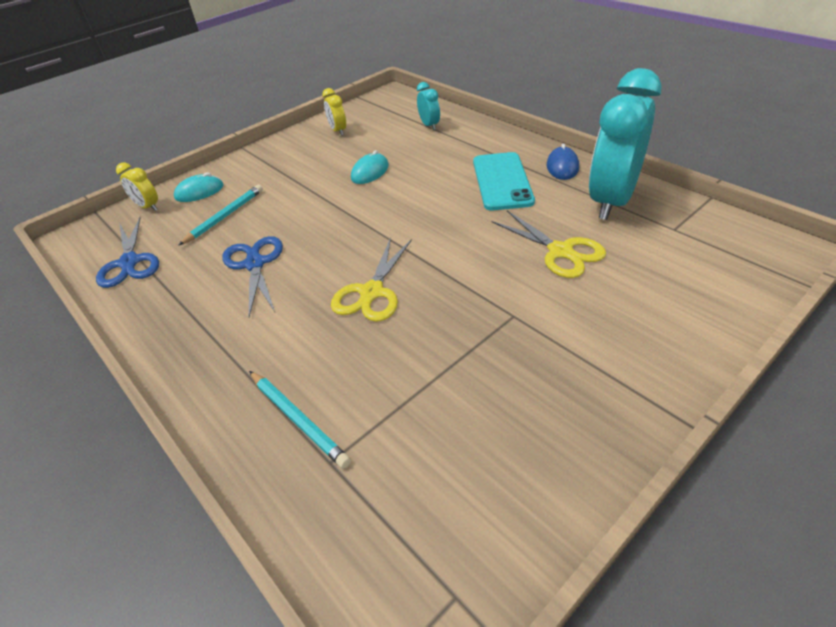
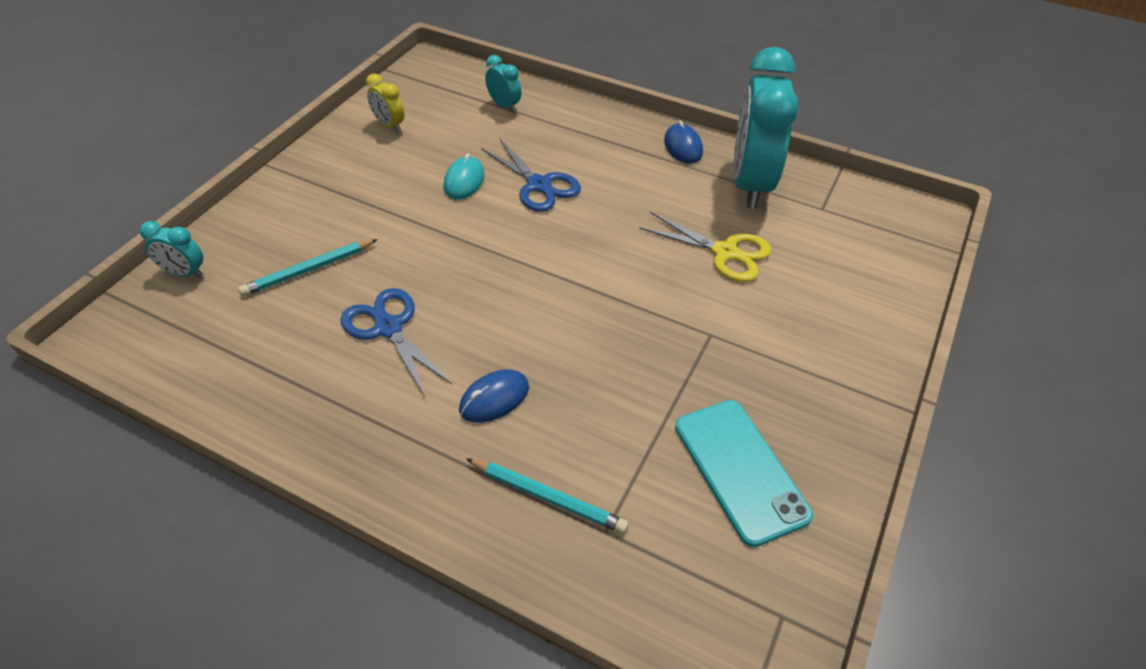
camera: 25 degrees left, 5 degrees up
blue scissors [96,217,159,288] -> blue scissors moved to [481,139,581,212]
yellow clock [116,163,158,211] -> turquoise clock [140,221,203,277]
turquoise mouse [174,173,223,202] -> none
turquoise pencil [178,185,263,246] -> turquoise pencil turned 135 degrees counterclockwise [238,239,378,296]
yellow scissors [331,237,412,322] -> none
turquoise phone [473,152,535,210] -> turquoise phone moved to [675,400,813,547]
none -> blue mouse [459,369,529,423]

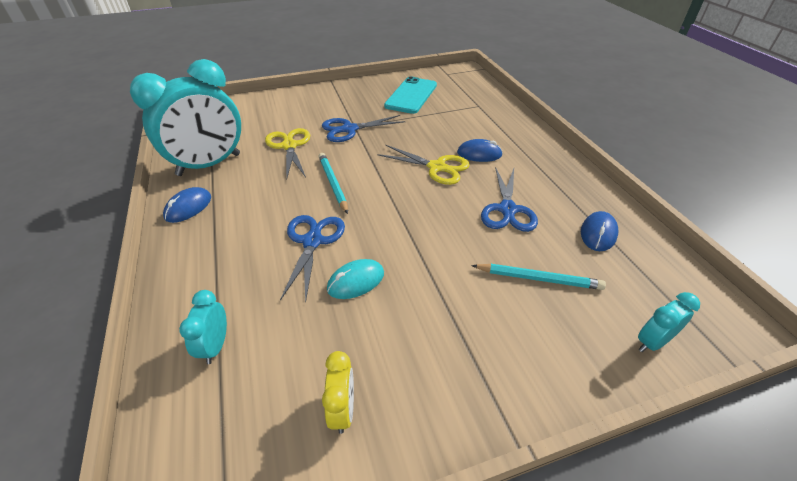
camera: 135 degrees left, 5 degrees down
turquoise clock [140,221,203,277] -> turquoise clock turned 90 degrees counterclockwise [638,292,700,352]
turquoise pencil [466,458,629,534] -> turquoise pencil moved to [318,153,348,214]
none -> blue scissors [322,115,406,142]
none -> yellow scissors [377,145,470,185]
none -> blue mouse [581,211,618,251]

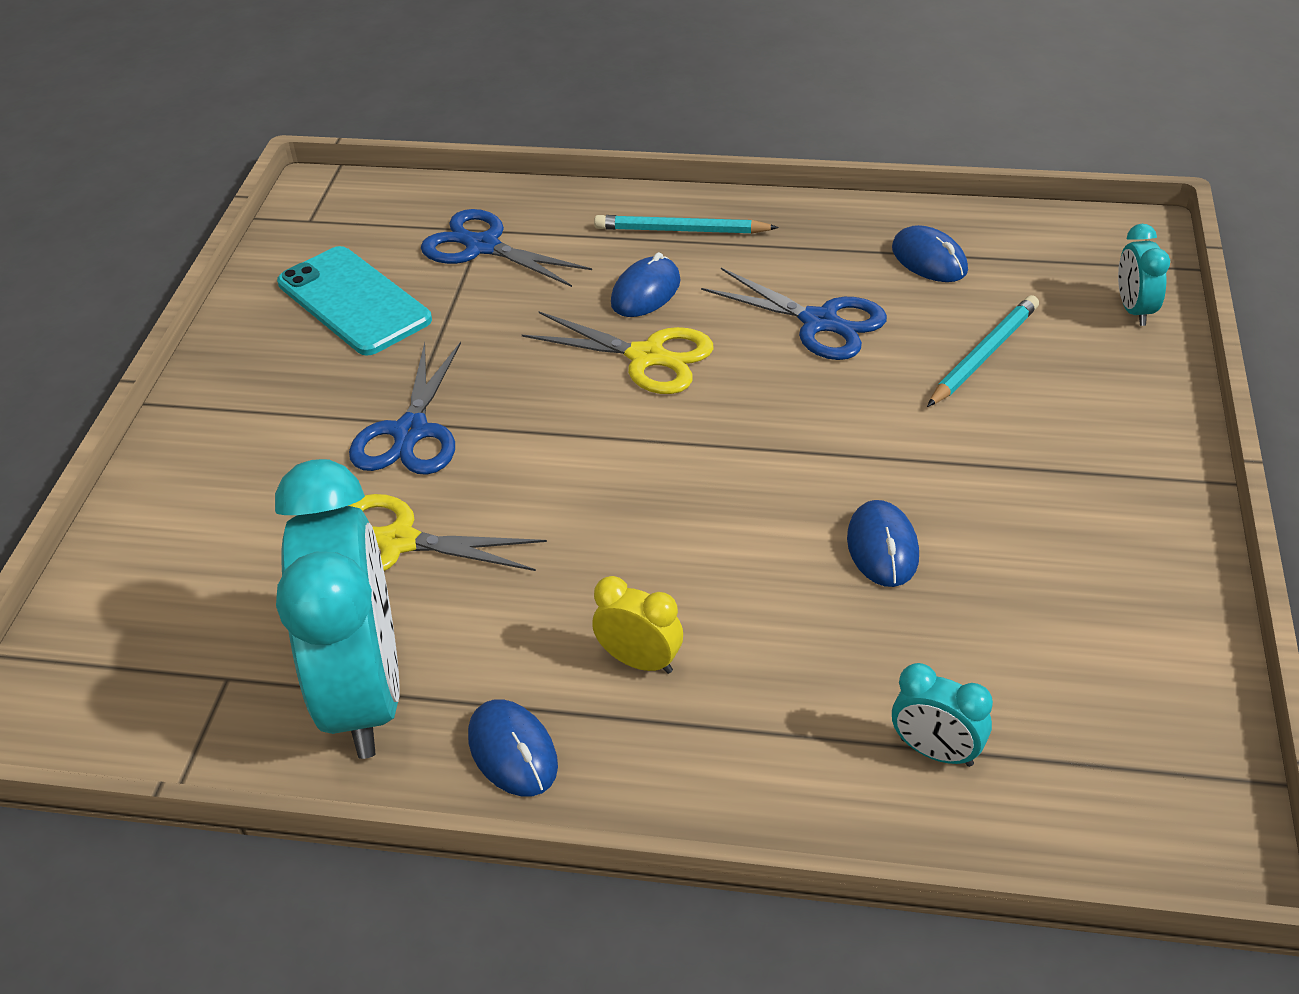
camera: 60 degrees left, 0 degrees up
blue scissors [280,215,345,303] -> blue scissors moved to [421,209,592,287]
turquoise pencil [318,153,348,214] -> turquoise pencil moved to [594,215,779,234]
yellow clock [322,351,354,434] -> yellow clock moved to [592,576,683,674]
turquoise mouse [327,259,384,299] -> blue mouse [847,500,919,587]
yellow scissors [377,145,470,185] -> yellow scissors turned 60 degrees clockwise [522,312,714,394]

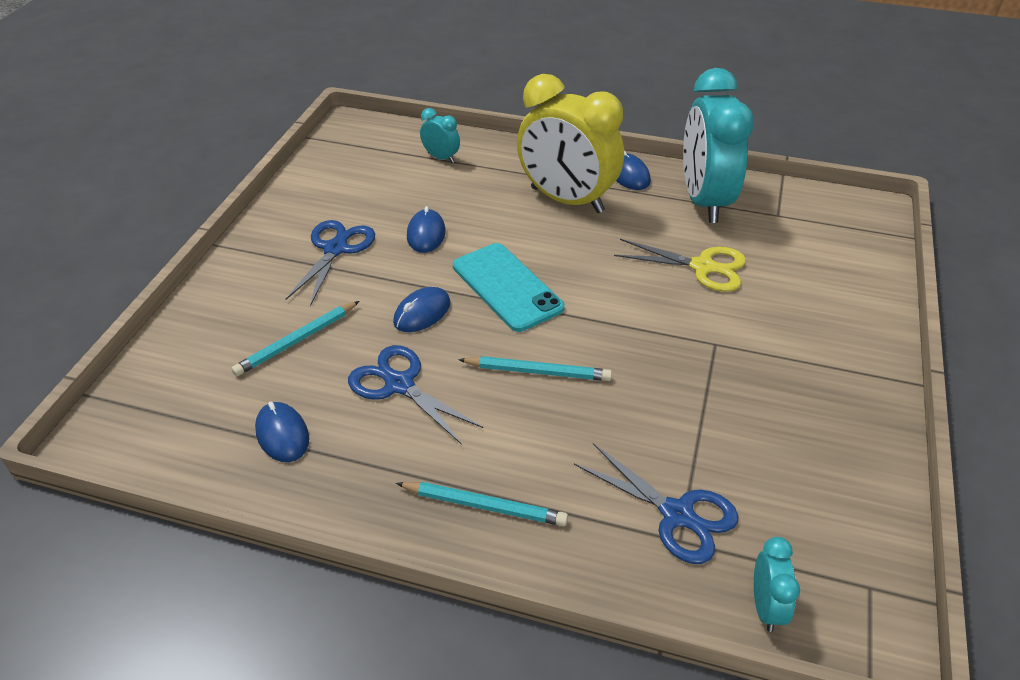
camera: 175 degrees left, 0 degrees up
turquoise phone [277,246,432,355] -> turquoise phone moved to [453,243,565,332]
blue scissors [349,342,461,475] -> blue scissors moved to [286,220,375,306]
yellow scissors [522,312,714,394] -> turquoise pencil [458,356,612,381]
yellow clock [592,576,683,674] -> yellow clock [517,74,624,213], size x2.34
blue mouse [611,252,681,317] -> blue mouse moved to [393,287,451,332]
turquoise clock [1118,224,1170,326] -> turquoise clock moved to [754,537,800,632]

